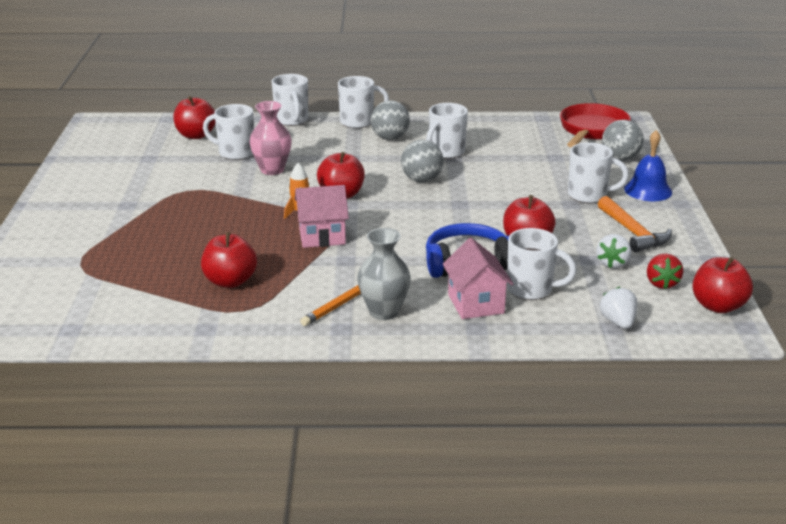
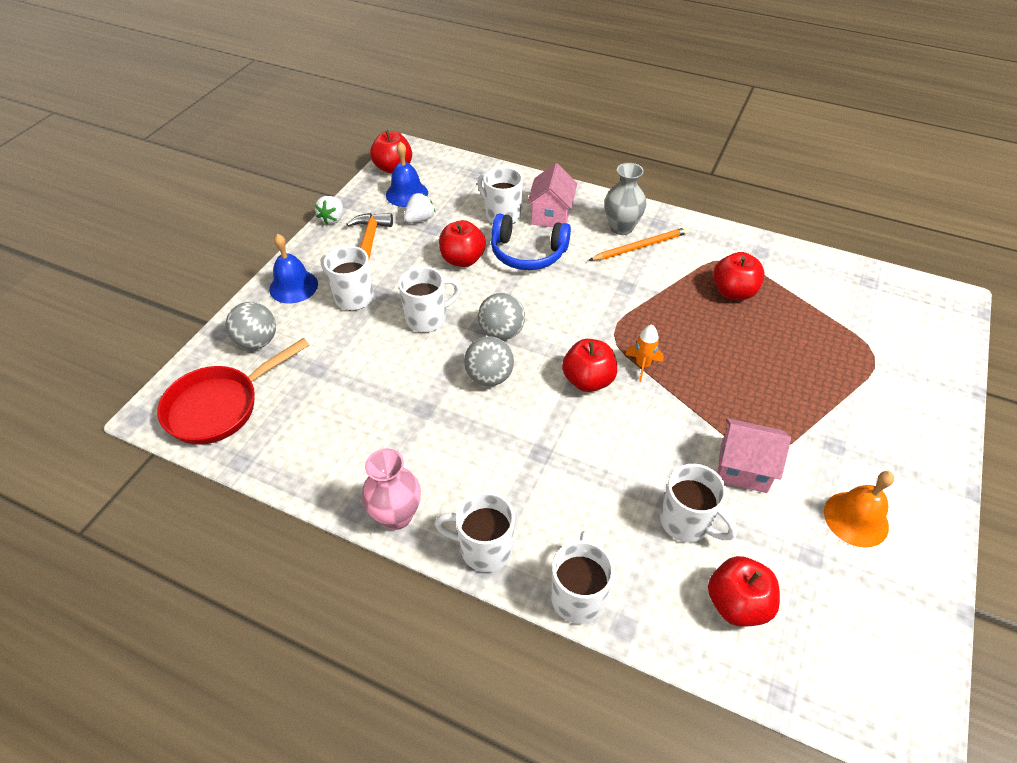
camera: 155 degrees left, 20 degrees up
pink vase [250,101,292,175] -> pink vase moved to [362,449,421,530]
pink house [295,185,349,248] -> pink house moved to [718,418,791,493]
grey ball [371,100,410,140] -> grey ball moved to [478,293,525,340]
white mug [426,103,468,159] -> white mug moved to [398,266,461,333]
white strawberry [600,287,637,329] -> white strawberry moved to [315,196,343,224]
red strawberry [647,254,683,289] -> blue bell [386,142,428,207]
none -> orange bell [824,471,894,548]

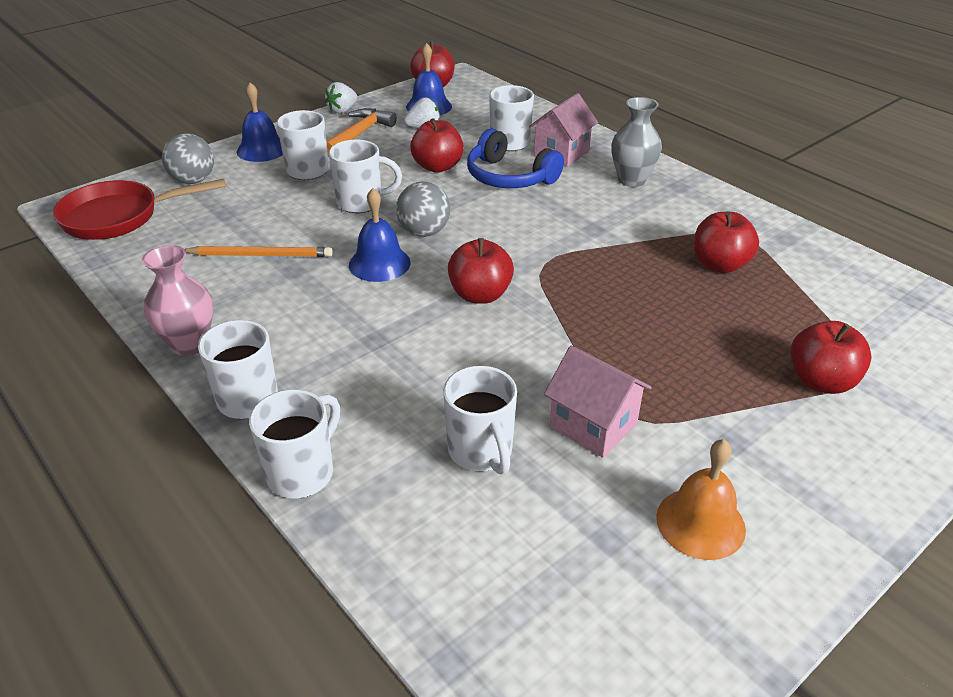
camera: 25 degrees right, 10 degrees down
grey ball [464,336,514,386] -> blue bell [349,188,411,282]
orange pencil [589,227,689,261] -> orange pencil moved to [184,246,333,257]
orange rocket [625,324,664,382] -> none
red apple [708,556,780,627] -> red apple moved to [790,321,872,394]

